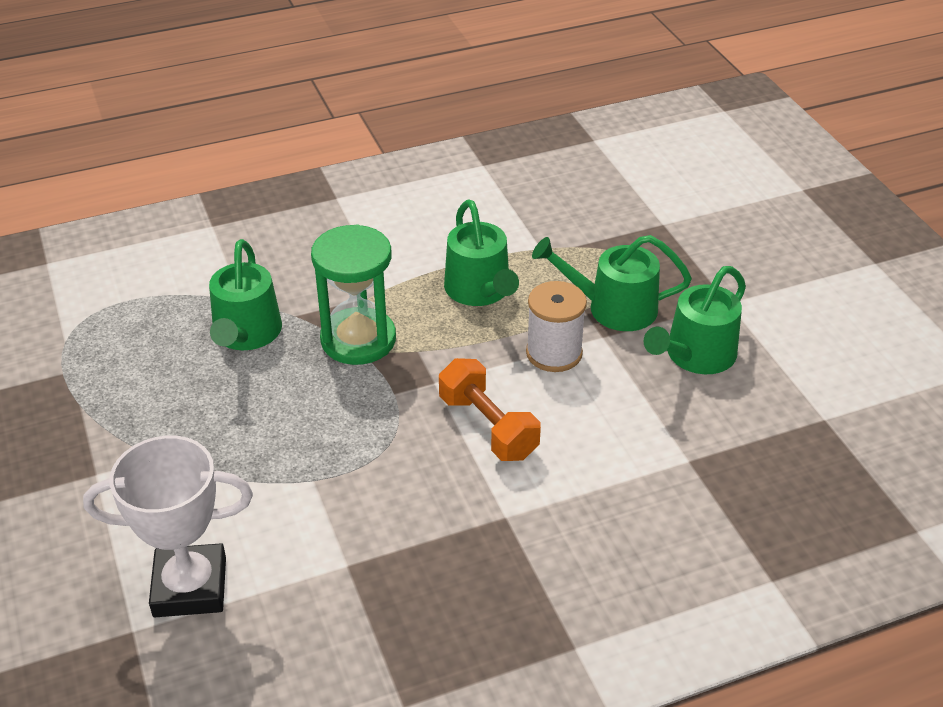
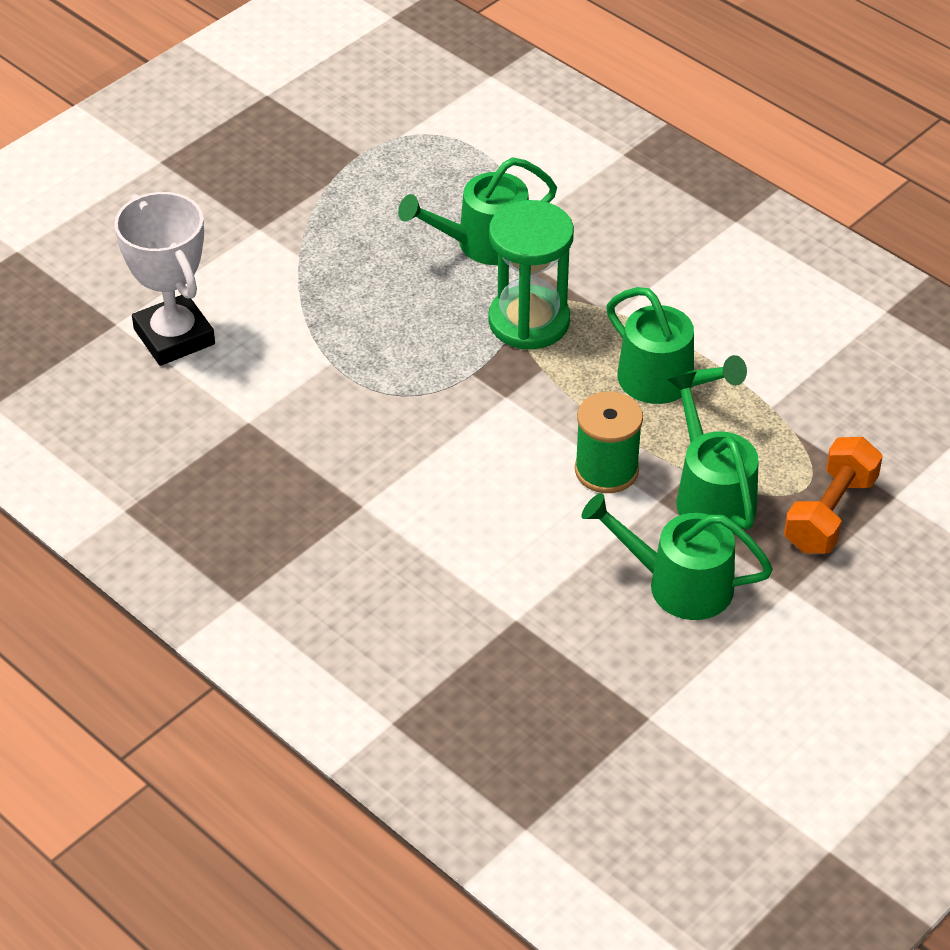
camera: 65 degrees right, 5 degrees up
orange dumbbell [439,358,541,461] -> orange dumbbell moved to [784,437,883,553]
green watering can [444,200,519,306] -> green watering can turned 90 degrees counterclockwise [606,287,747,404]
white spool [526,281,587,372] -> green spool [575,391,643,493]

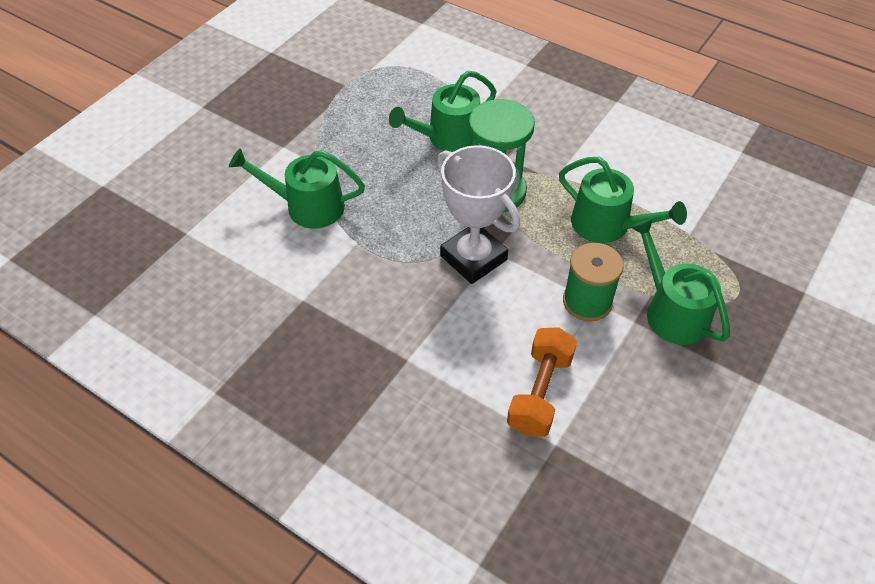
camera: 10 degrees left, 5 degrees up
white trophy [114,192,215,366] -> white trophy moved to [437,145,520,284]
green watering can [582,493,773,620] -> green watering can moved to [229,148,365,228]
orange dumbbell [784,437,883,553] -> orange dumbbell moved to [507,327,577,437]

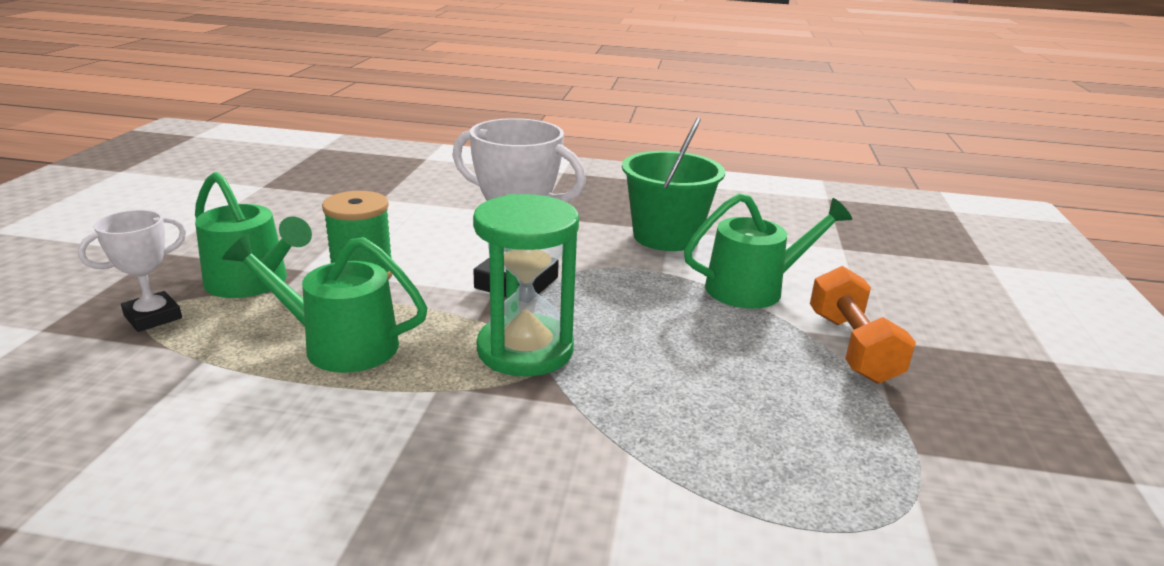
camera: 155 degrees right, 25 degrees down
green watering can [389,71,497,152] -> none
orange dumbbell [507,327,577,437] -> orange dumbbell moved to [810,266,916,383]
none -> white trophy [78,210,187,332]
none -> green bucket [622,117,725,251]

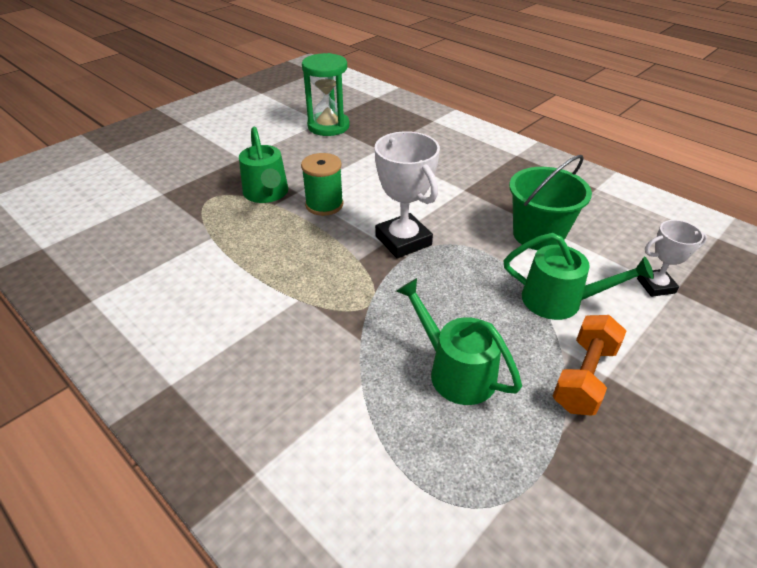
camera: 35 degrees right, 15 degrees up
white trophy [78,210,187,332] -> white trophy moved to [637,220,707,297]
green watering can [222,234,427,373] -> green watering can moved to [396,278,522,405]
green hourglass [473,194,579,377] -> green hourglass moved to [302,53,350,136]

